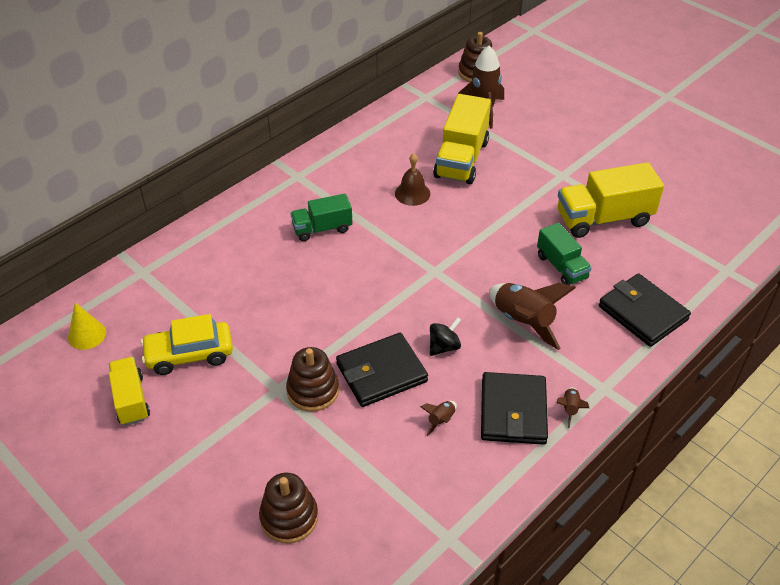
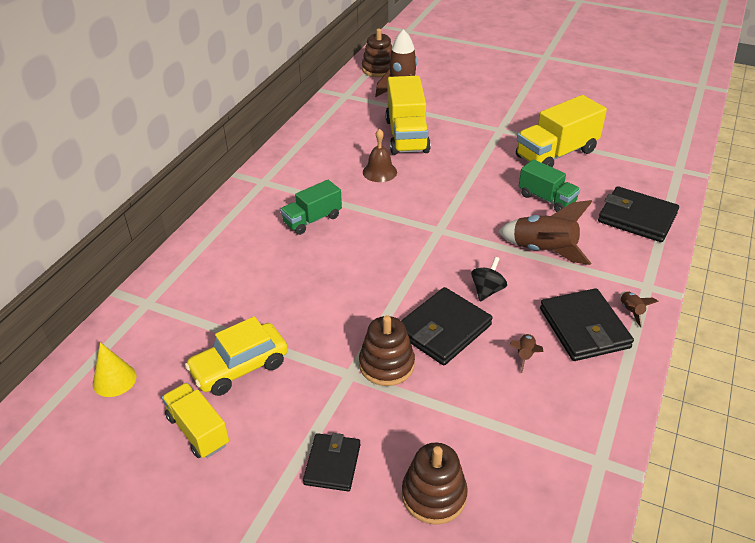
camera: 20 degrees left, 5 degrees down
none -> black wallet [303,433,360,491]

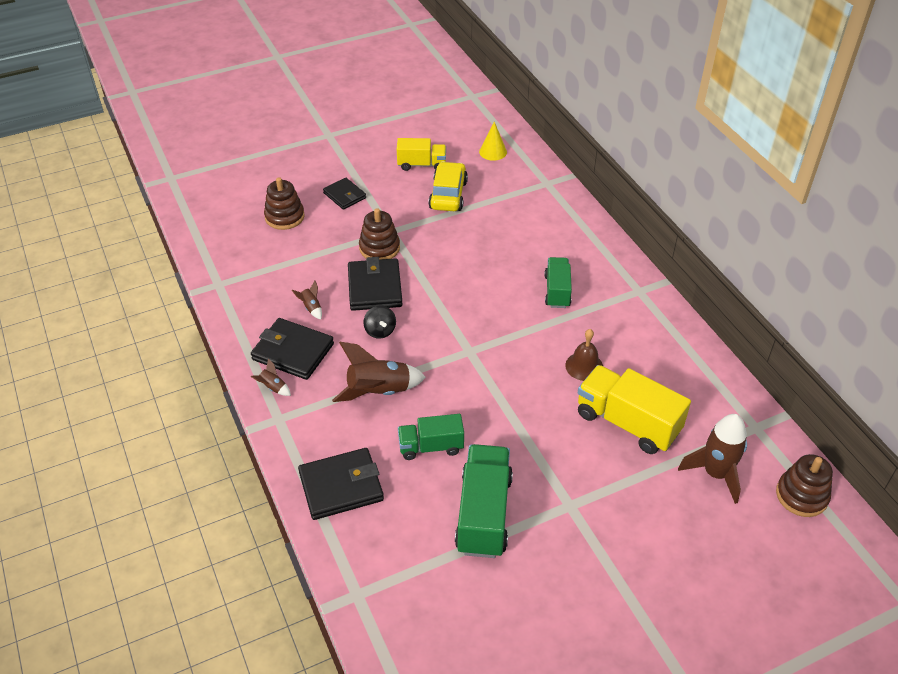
camera: 130 degrees right, 5 degrees up
yellow truck [516,95,607,168] -> green truck [455,444,513,558]

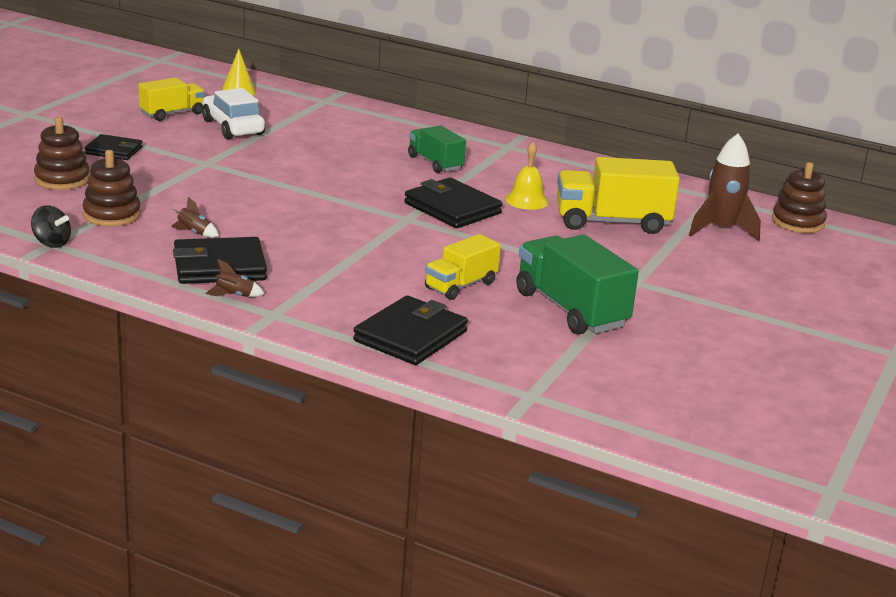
camera: 40 degrees left, 20 degrees down
brown rocket [332,342,426,402] -> none
black wallet [348,257,403,311] -> black wallet moved to [404,177,503,228]
brown stacking toy [359,208,400,260] -> brown stacking toy moved to [82,150,141,226]
black spinning top [363,305,396,339] -> black spinning top moved to [31,206,71,248]
green truck [398,414,464,460] -> yellow truck [425,234,501,300]
yellow car [428,161,468,211] -> white car [202,88,265,139]
brown bell [565,329,603,381] -> yellow bell [505,142,549,210]

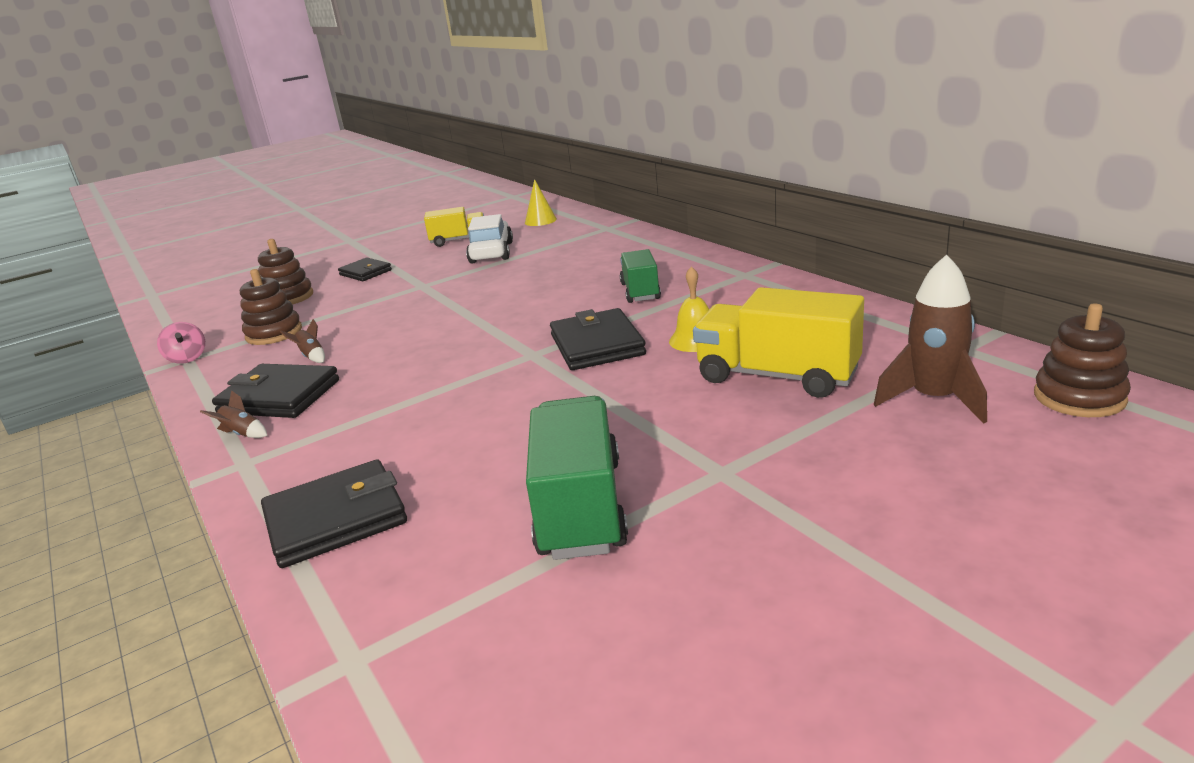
camera: 35 degrees right, 0 degrees up
black spinning top [31,206,71,248] -> pink spinning top [157,322,205,364]
yellow truck [425,234,501,300] -> none

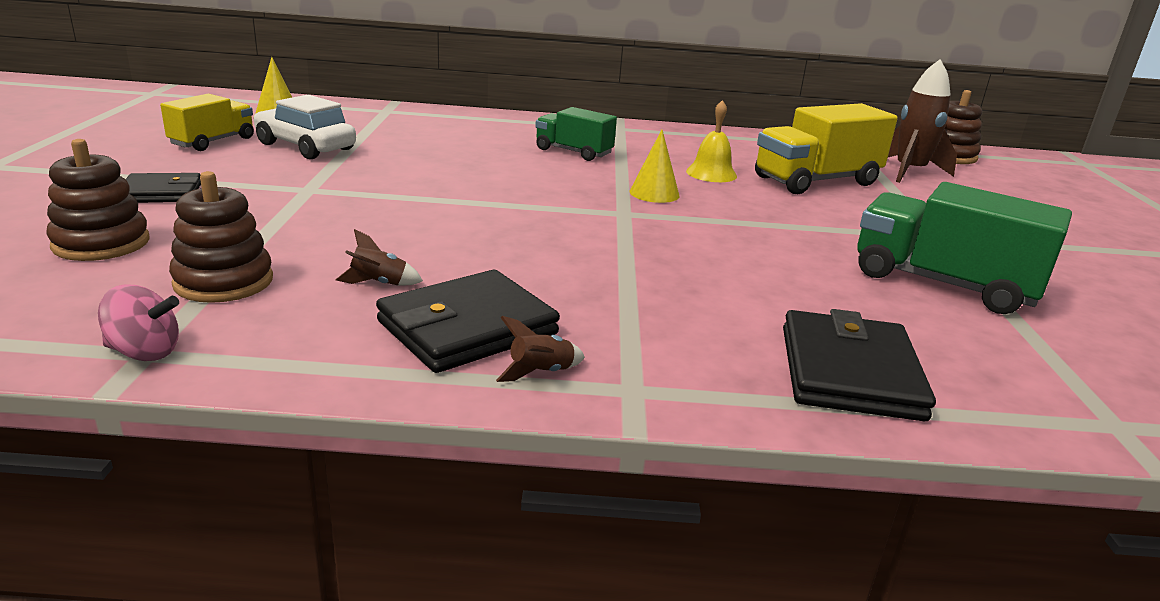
camera: 60 degrees left, 0 degrees up
black wallet [550,308,646,370] -> yellow cone [630,130,680,203]

